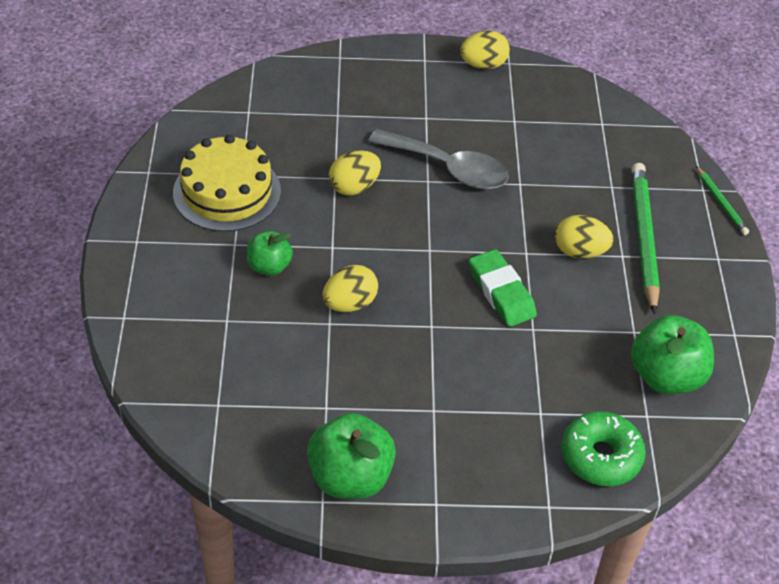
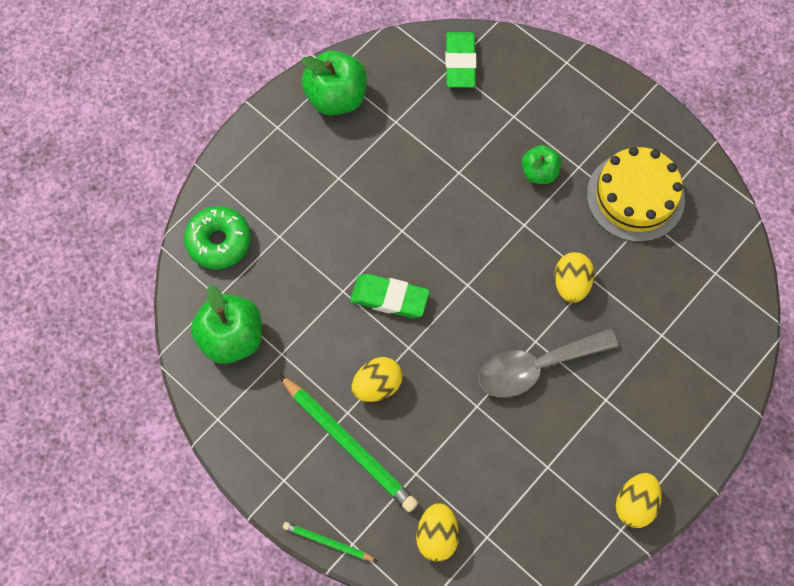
camera: 135 degrees right, 20 degrees up
yellow egg [322,265,378,312] -> yellow egg moved to [416,503,459,562]
none -> green eraser [445,32,477,88]

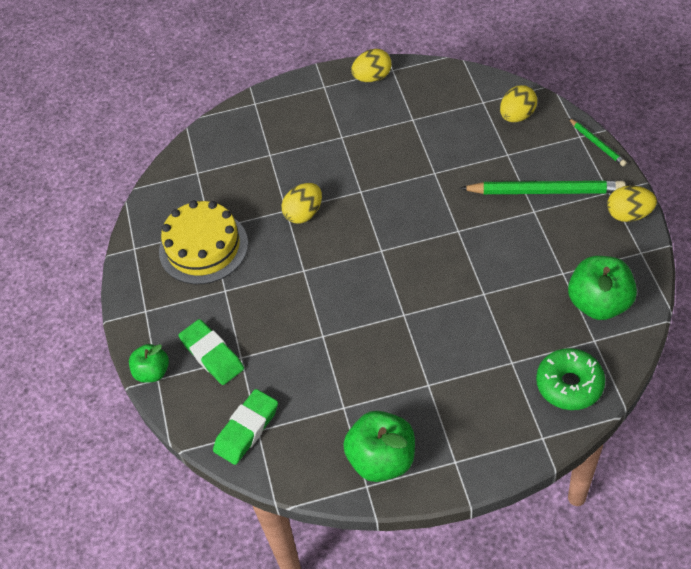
camera: 140 degrees left, 15 degrees down
green pencil [279,375,418,512] -> green pencil turned 105 degrees clockwise [460,181,626,194]
green eraser [350,274,430,318] -> green eraser moved to [178,319,244,385]
yellow egg [352,357,403,402] -> yellow egg moved to [607,186,657,222]
grey spoon [478,329,619,398] -> none
green apple [522,145,562,184] -> green apple moved to [129,344,169,383]

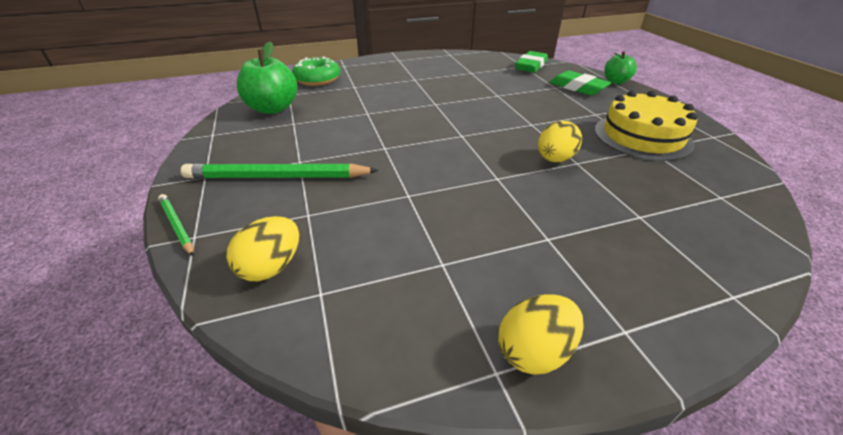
camera: 170 degrees right, 15 degrees down
green apple [343,411,415,482] -> none
yellow egg [607,186,657,222] -> none

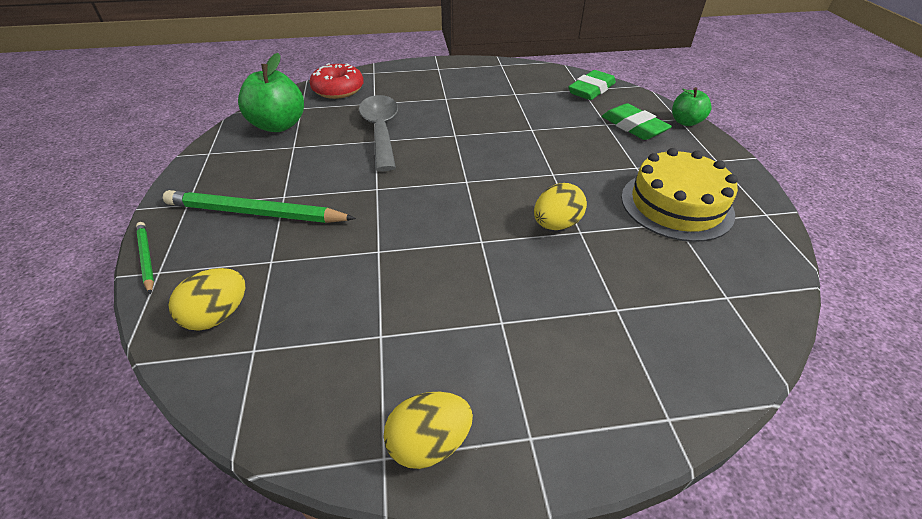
camera: 10 degrees right, 5 degrees up
green donut [292,57,340,86] -> red donut [309,63,364,99]
none -> grey spoon [359,95,398,171]

